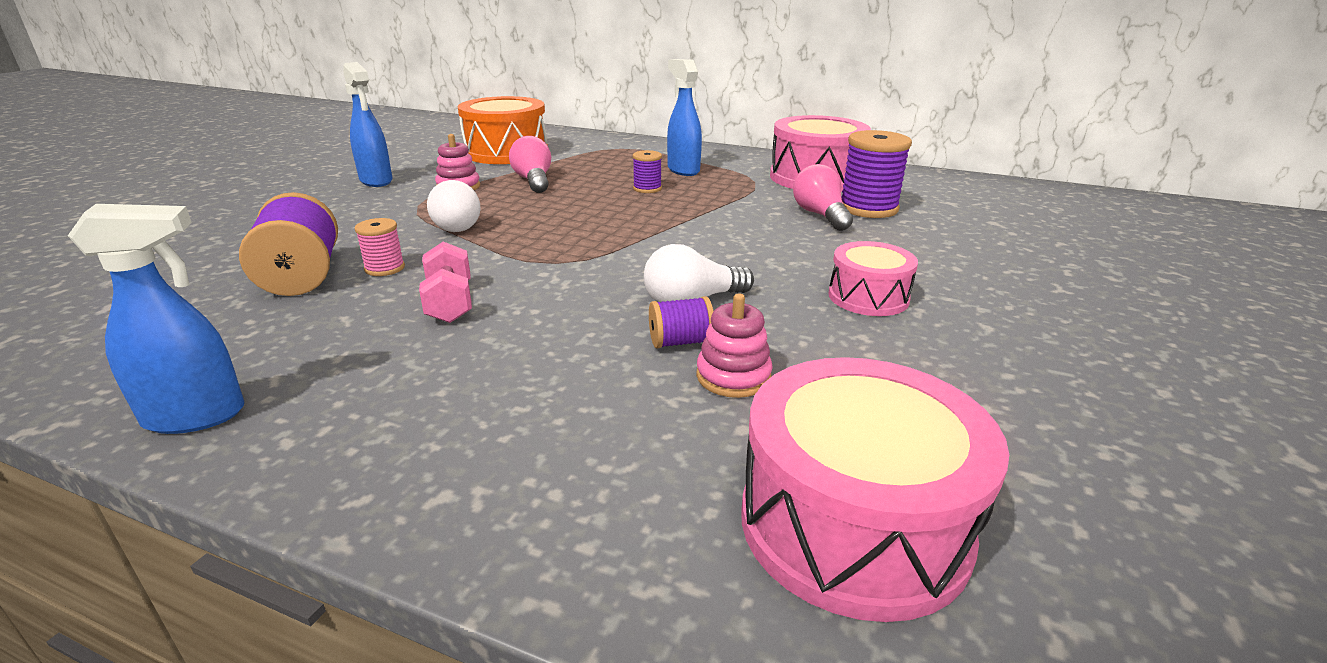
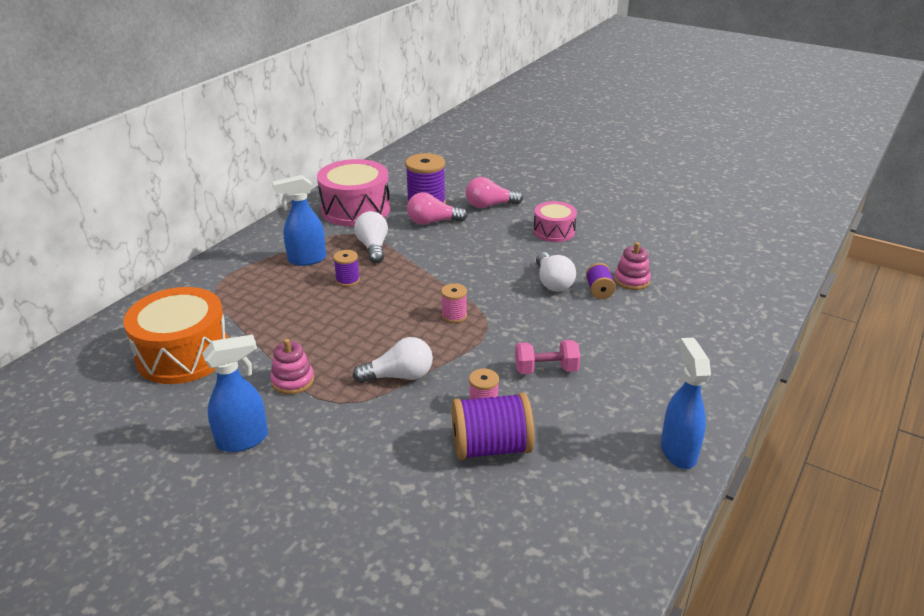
camera: 80 degrees left, 5 degrees up
pink light bulb [509,136,551,193] -> pink light bulb moved to [466,177,523,208]
pink drum [742,357,1009,622] -> none
none -> white light bulb [354,211,388,263]
none -> pink spool [441,283,467,323]

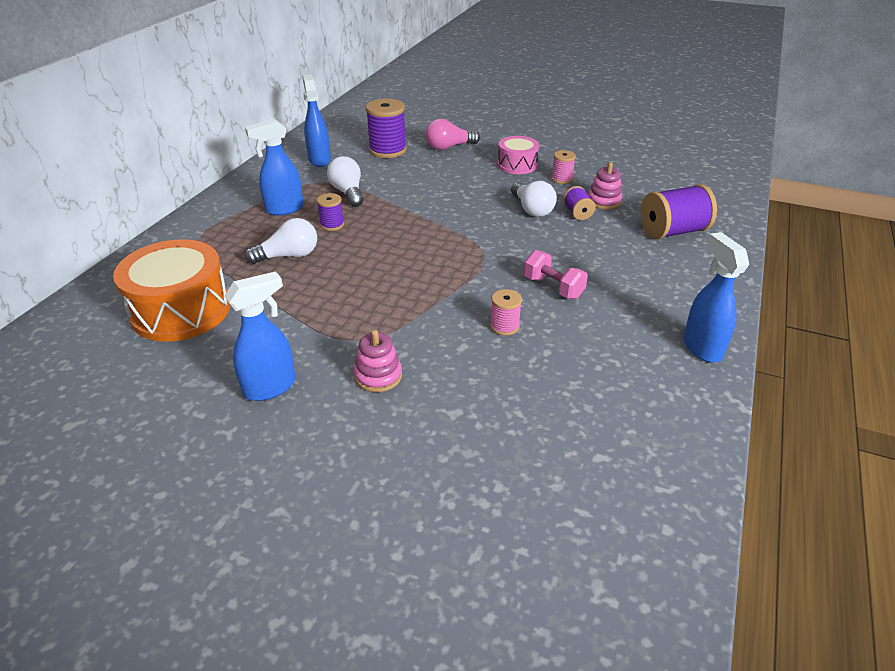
camera: 10 degrees left, 5 degrees up
pink stacking toy [270,339,314,395] -> pink stacking toy moved to [354,330,402,392]
pink drum [317,159,390,227] -> blue spray bottle [302,74,331,167]
white light bulb [353,337,433,383] -> white light bulb moved to [245,218,317,264]
pink light bulb [407,192,468,225] -> none
pink spool [441,283,467,323] -> pink spool moved to [551,150,576,184]
purple spool [452,393,534,460] -> purple spool moved to [641,184,717,239]
pink dumbbell [515,340,581,374] -> pink dumbbell turned 60 degrees clockwise [524,250,588,299]

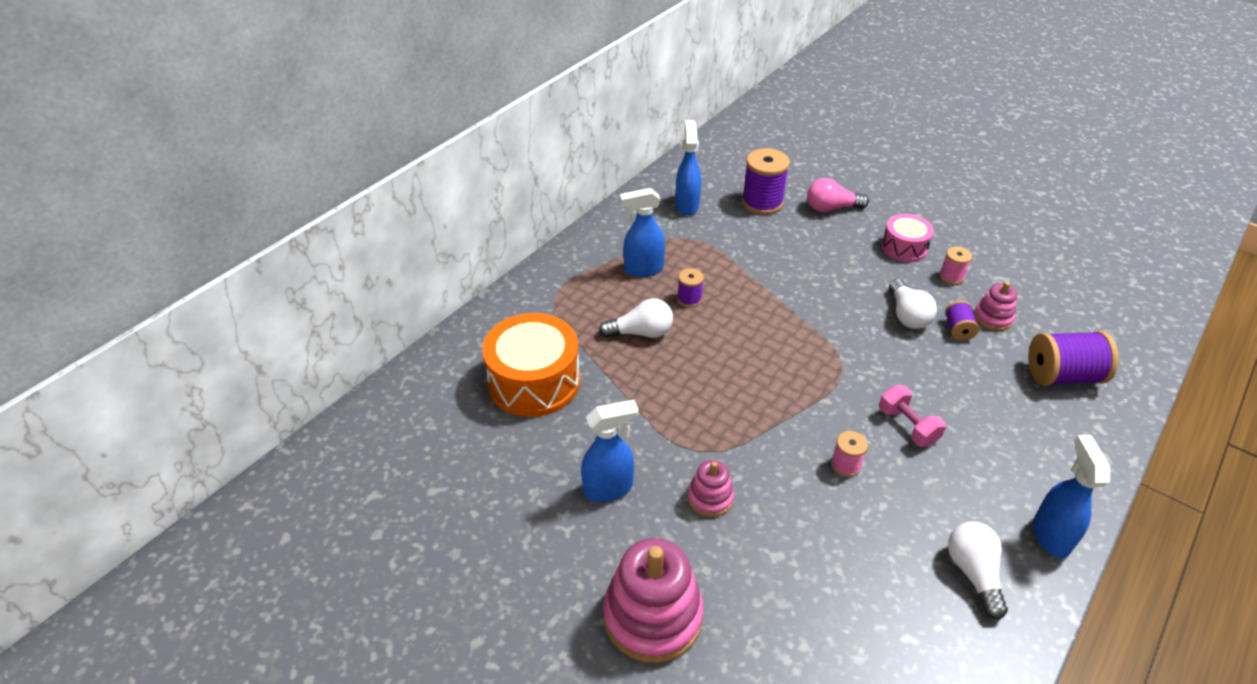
camera: 15 degrees right, 5 degrees up
white light bulb [327,156,363,207] -> white light bulb moved to [948,522,1008,620]
none -> pink stacking toy [603,538,704,663]

